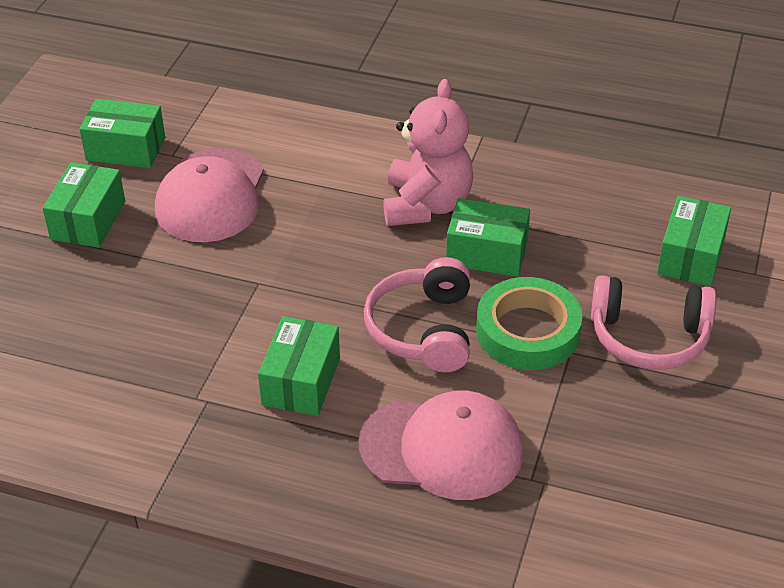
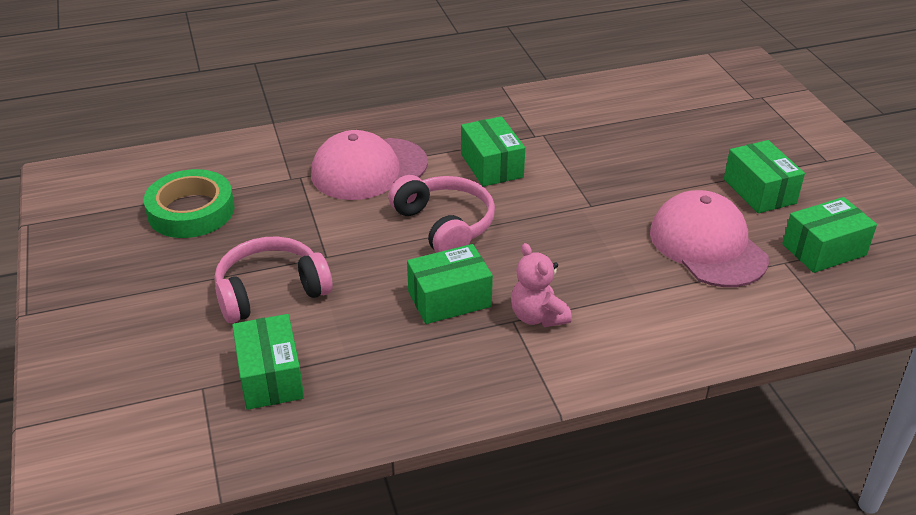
camera: 145 degrees right, 5 degrees down
pink teddy bear [383,79,473,226] -> pink teddy bear [511,243,572,327], size x0.62
green tape [476,277,582,370] -> green tape moved to [144,169,235,238]

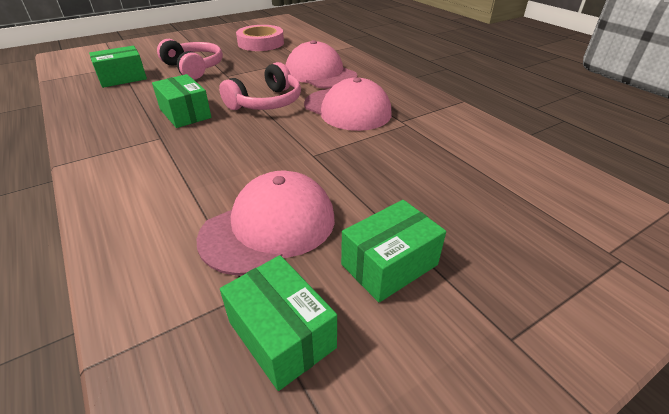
camera: 75 degrees right, 0 degrees up
green tape [144,169,235,238] -> pink tape [236,25,284,51]
green box [461,116,525,186] -> pink cap [304,77,392,131]
pink teddy bear [511,243,572,327] -> none

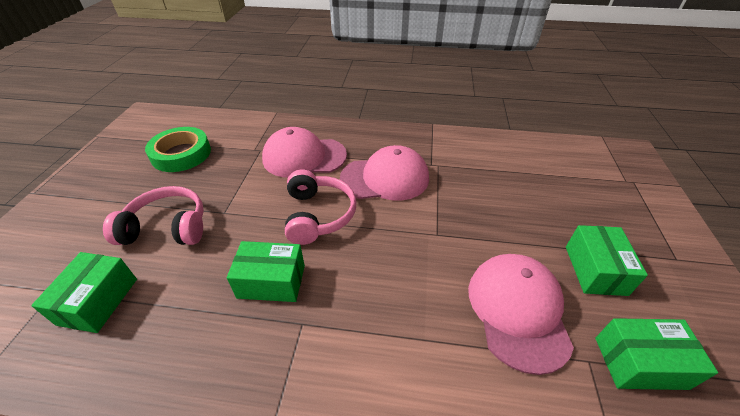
camera: 50 degrees left, 5 degrees up
pink tape [236,25,284,51] -> green tape [145,127,211,172]

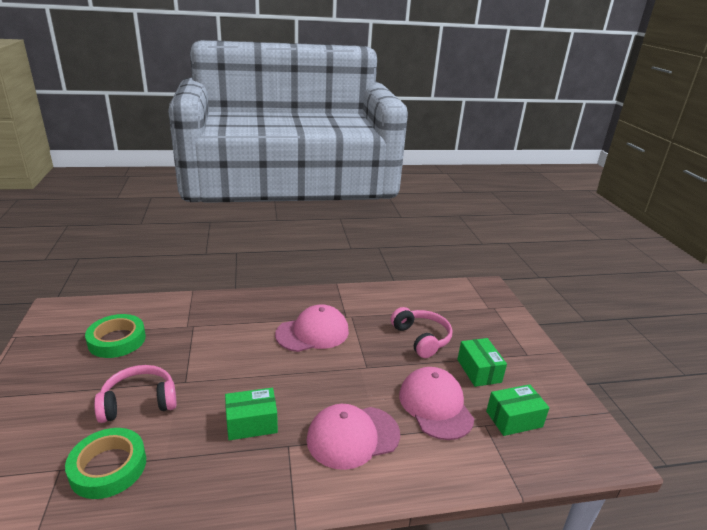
camera: 20 degrees left, 15 degrees down
green box [31,252,137,333] -> green tape [65,428,146,499]
pink cap [262,127,347,178] -> pink cap moved to [306,404,400,470]
pink headphones [285,170,356,245] -> pink headphones moved to [391,307,452,358]

